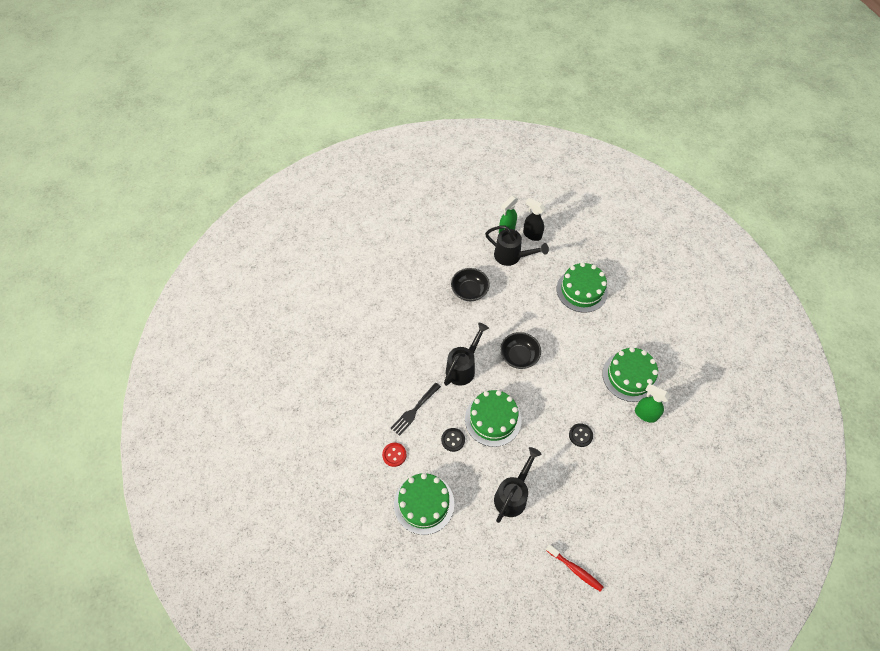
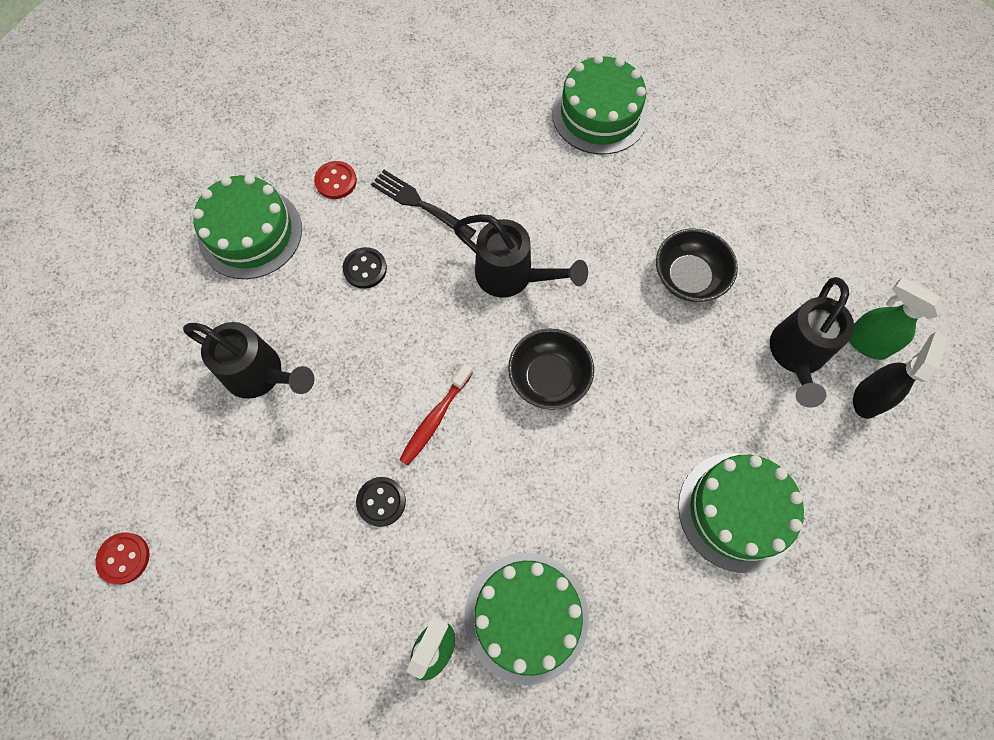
camera: 85 degrees right, 10 degrees up
green cake [465,390,521,447] -> green cake moved to [552,55,648,154]
red toothbrush [546,544,603,592] -> red toothbrush moved to [399,364,473,466]
none -> red button [95,532,150,584]

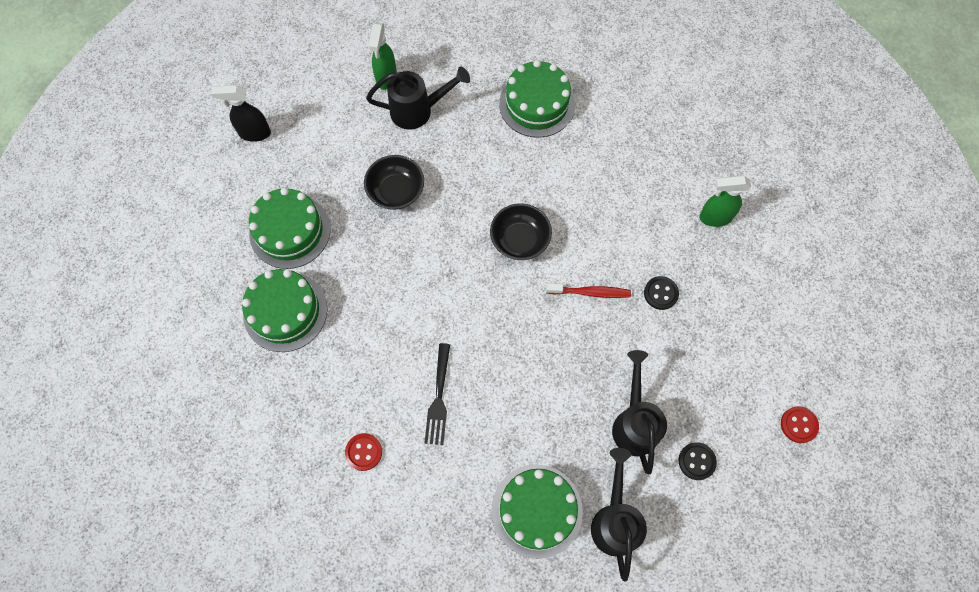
camera: 120 degrees left, 0 degrees up
red button [314,161,357,199] -> red button moved to [345,433,382,471]
black button [343,247,387,289] -> black button moved to [678,442,717,480]
black watering can [453,214,588,298] -> black watering can moved to [591,448,647,582]
green cake [465,553,589,685] -> green cake moved to [249,188,330,269]
black spray bottle [853,332,948,419] -> black spray bottle moved to [211,85,271,142]

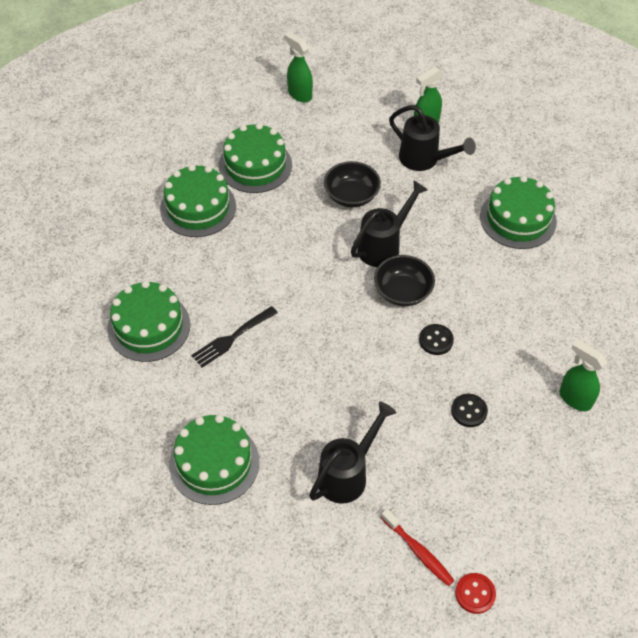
camera: 45 degrees right, 15 degrees down
black spray bottle [211,85,271,142] -> green spray bottle [284,31,313,102]
red button [345,433,382,471] -> green cake [107,281,190,362]
red toothbrush [546,283,631,298] -> red toothbrush moved to [381,509,455,586]
black watering can [591,448,647,582] -> black watering can moved to [351,180,428,267]
black button [678,442,717,480] -> black button moved to [419,324,454,355]

